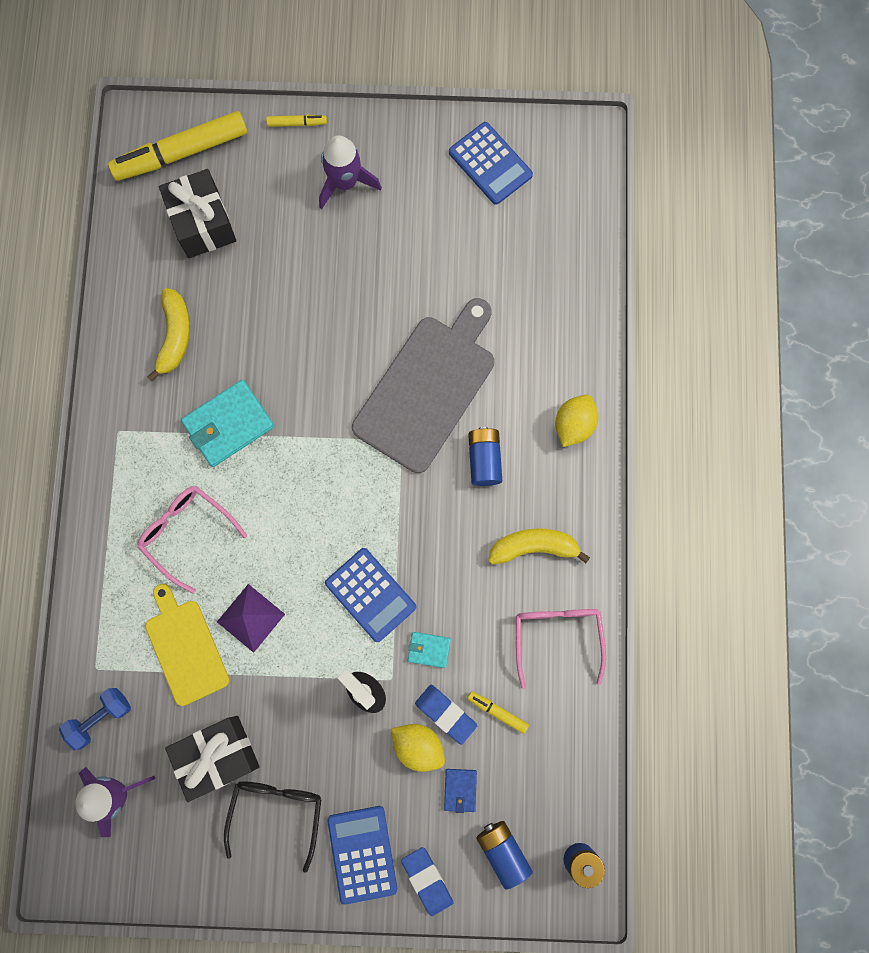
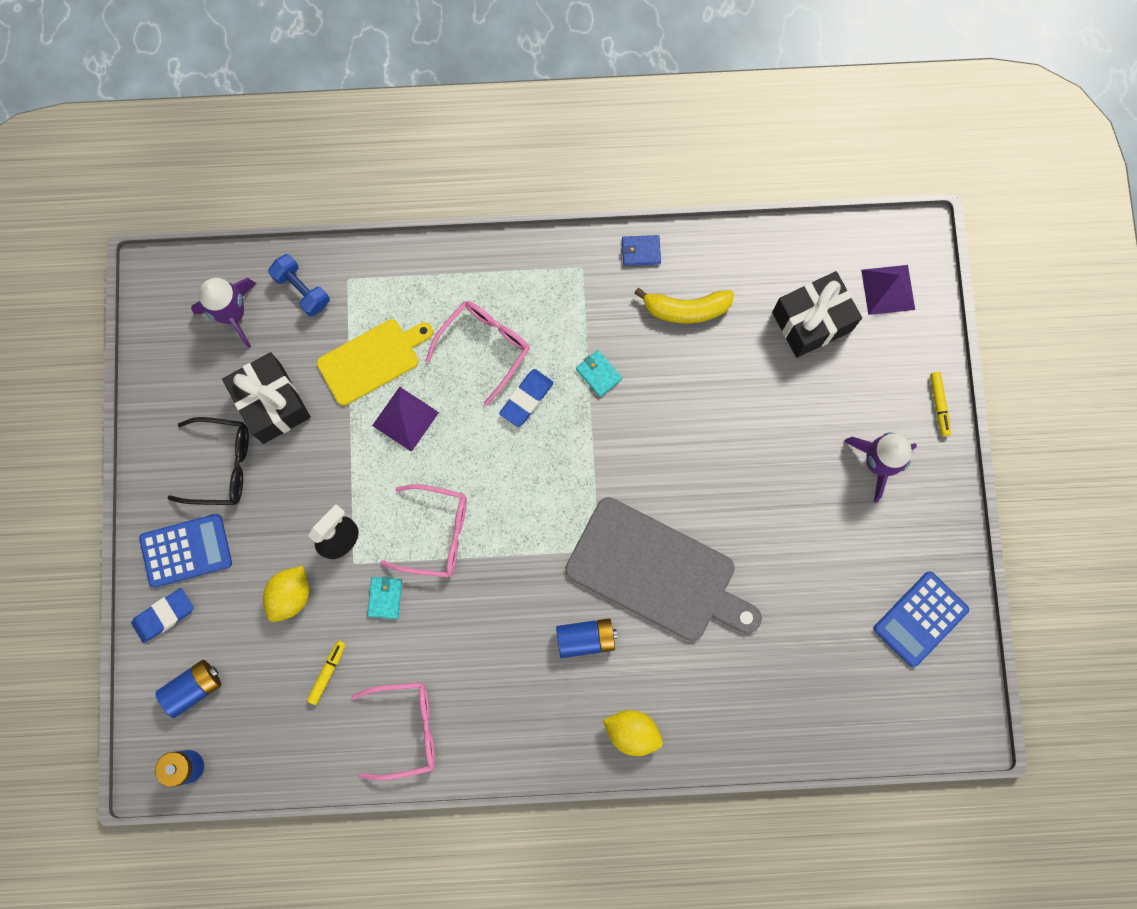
camera: 85 degrees right, 0 degrees up
yellow marker [108,111,247,181] -> purple pyramid [861,265,915,315]
turquoise wallet [181,380,274,467] -> turquoise wallet [576,350,622,397], size x0.51
blue calculator [325,548,416,642] -> pink glasses [380,484,467,578]
blue eraser [415,685,477,745] -> blue eraser moved to [499,369,554,427]
blue wallet [444,769,477,813] -> blue wallet moved to [621,235,661,266]
yellow banana [488,528,590,564] -> none

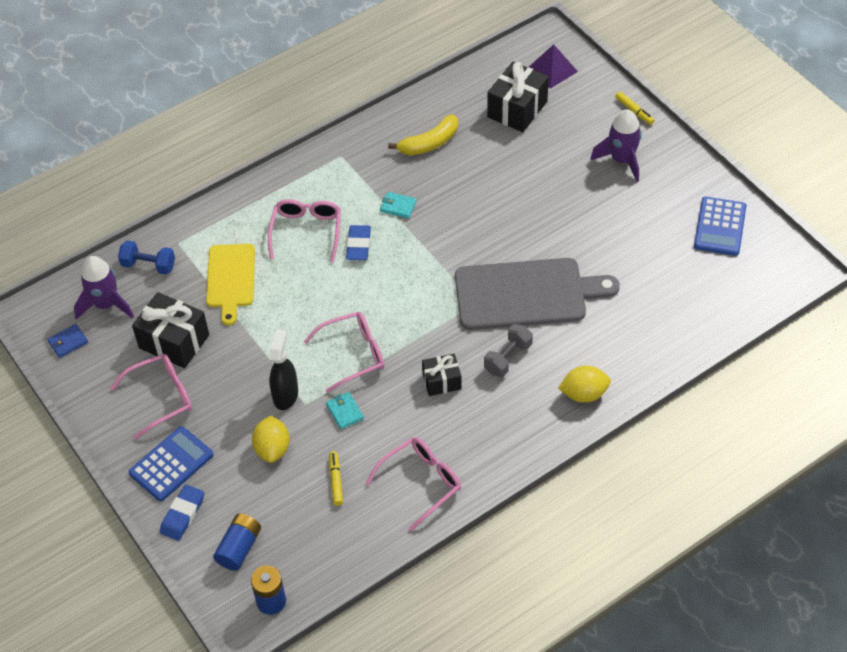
camera: 30 degrees left, 25 degrees down
black glasses [167,417,249,505] -> pink glasses [110,354,192,439]
yellow cutting board [317,319,433,406] -> yellow cutting board turned 150 degrees clockwise [206,244,255,326]
purple pyramid [372,387,439,452] -> none
blue battery [556,618,618,658] -> grey dumbbell [484,324,533,377]
blue wallet [621,235,661,266] -> blue wallet moved to [47,324,88,358]
none -> black gift [422,354,462,396]

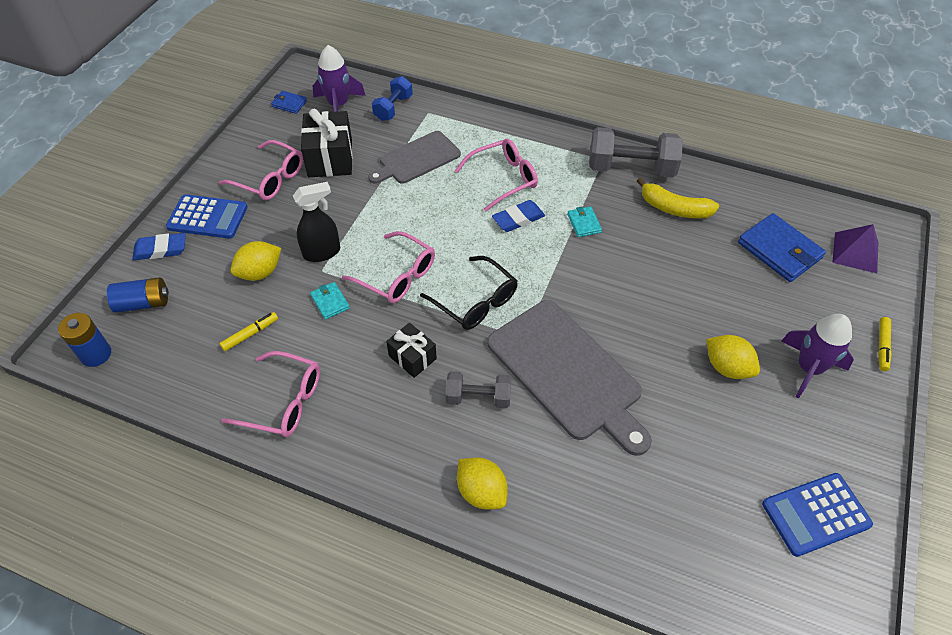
camera: 55 degrees right, 0 degrees up
blue dumbbell [118,240,175,274] -> blue dumbbell turned 45 degrees clockwise [372,76,413,121]
yellow cutting board [206,244,255,326] -> grey cutting board [368,131,461,184]
turquoise wallet [326,392,364,429] -> turquoise wallet turned 60 degrees counterclockwise [310,282,350,320]
black gift [487,62,549,132] -> blue wallet [738,213,826,282]
none -> black glasses [420,256,518,330]
none -> grey dumbbell [589,127,683,177]
none -> yellow lemon [706,335,760,379]

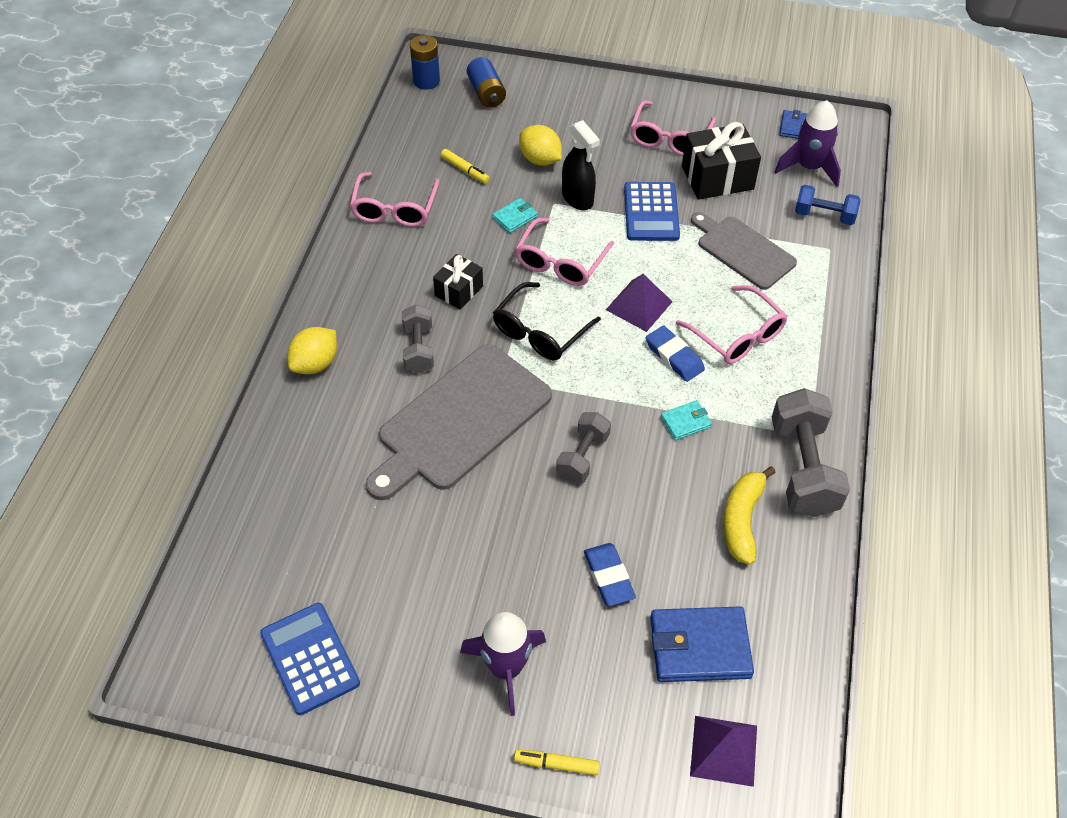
camera: 80 degrees right, 0 degrees up
blue eraser [132,233,186,260] -> blue eraser moved to [584,543,636,606]
blue calculator [166,194,248,239] -> blue calculator moved to [624,182,680,241]
yellow lemon [706,335,760,379] -> none
blue wallet [738,213,826,282] -> blue wallet turned 45 degrees clockwise [650,606,754,682]
none -> grey dumbbell [556,412,611,483]
none -> purple pyramid [606,274,673,332]

